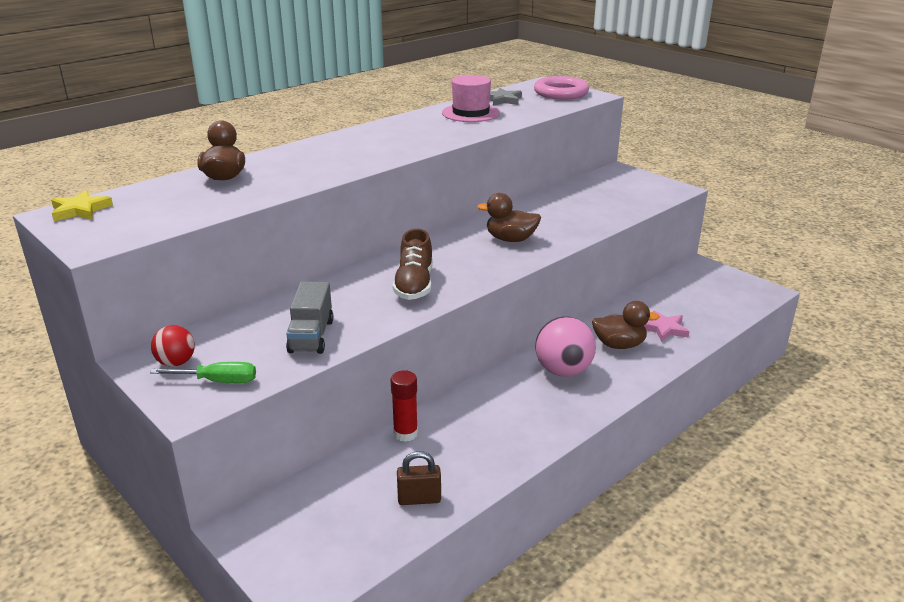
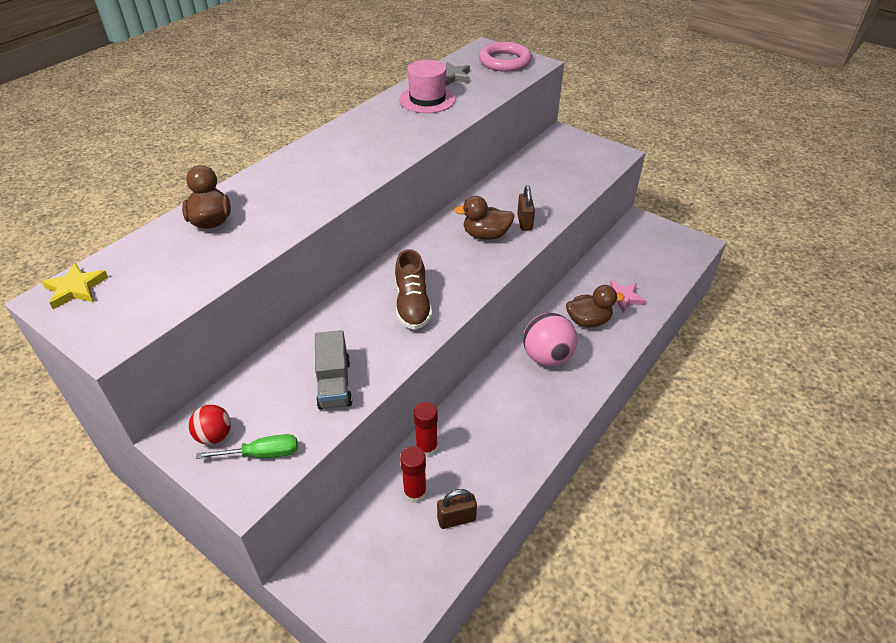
camera: 10 degrees left, 15 degrees up
none -> red glue stick [400,446,427,503]
none -> brown padlock [517,185,535,230]

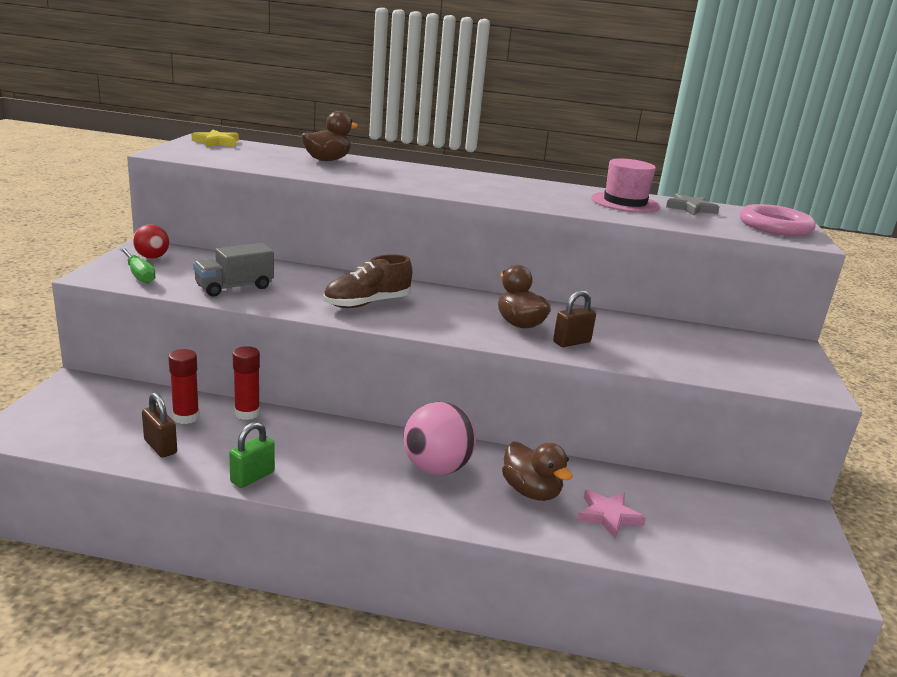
camera: 60 degrees right, 20 degrees down
none -> green padlock [229,422,275,488]

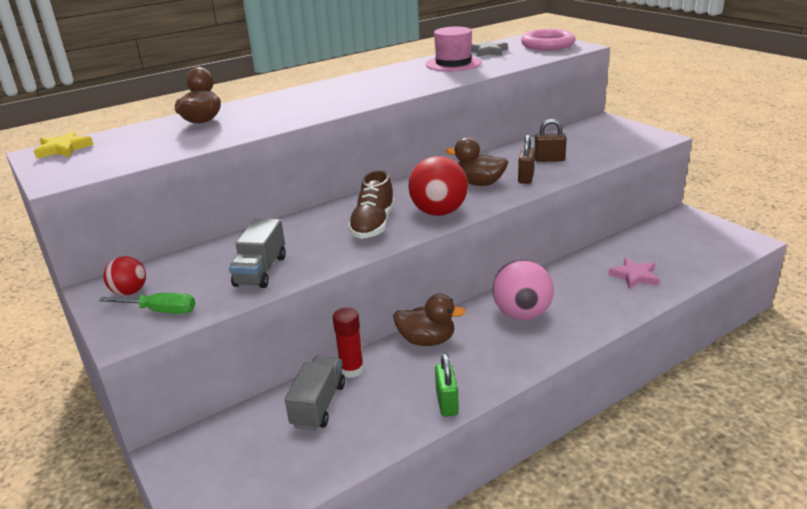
camera: 40 degrees left, 5 degrees up
brown padlock [142,393,177,458] -> brown padlock moved to [535,119,567,162]
red glue stick [168,349,200,424] -> grey truck [285,356,345,430]
brown duck [502,441,573,501] -> brown duck moved to [393,294,466,346]
none -> red ball [408,156,468,216]

